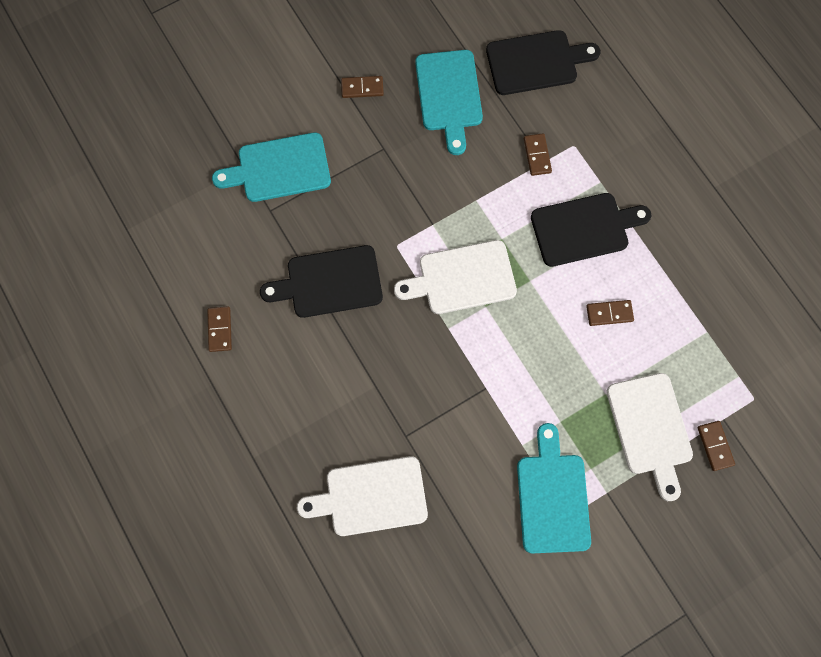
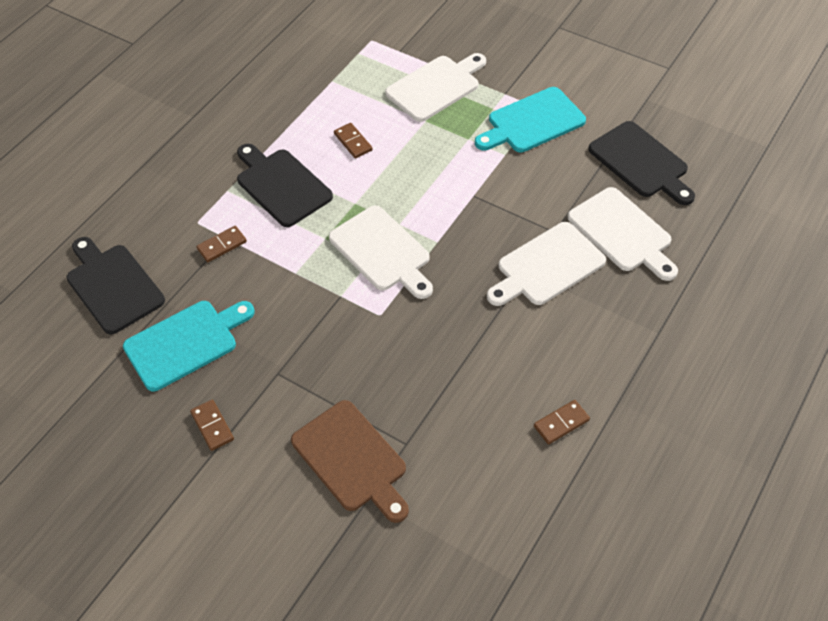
camera: 115 degrees left, 20 degrees down
turquoise cutting board [212,132,331,202] -> brown cutting board [291,400,409,523]
black cutting board [260,245,383,318] -> black cutting board moved to [588,121,695,205]
brown domino [697,421,735,471] -> none
none -> white cutting board [487,222,606,306]

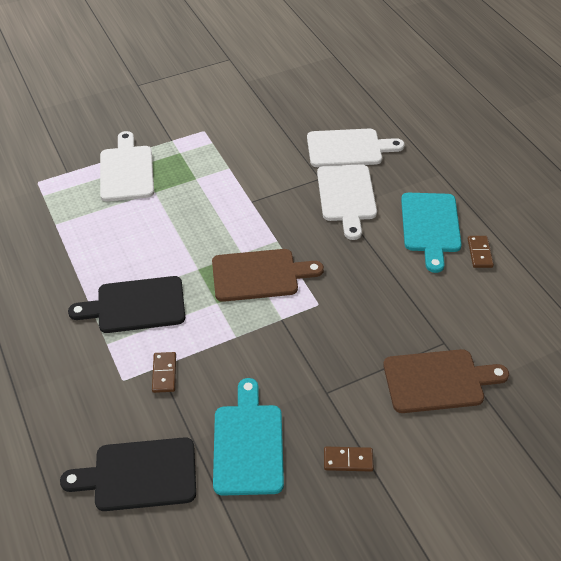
camera: 60 degrees left, 5 degrees down
white cutting board [329,205,433,299] -> brown cutting board [212,249,324,302]
brown domino [334,123,373,158] -> none
turquoise cutting board [475,87,586,152] -> turquoise cutting board moved to [401,193,462,273]
black cutting board [588,121,695,205] -> none

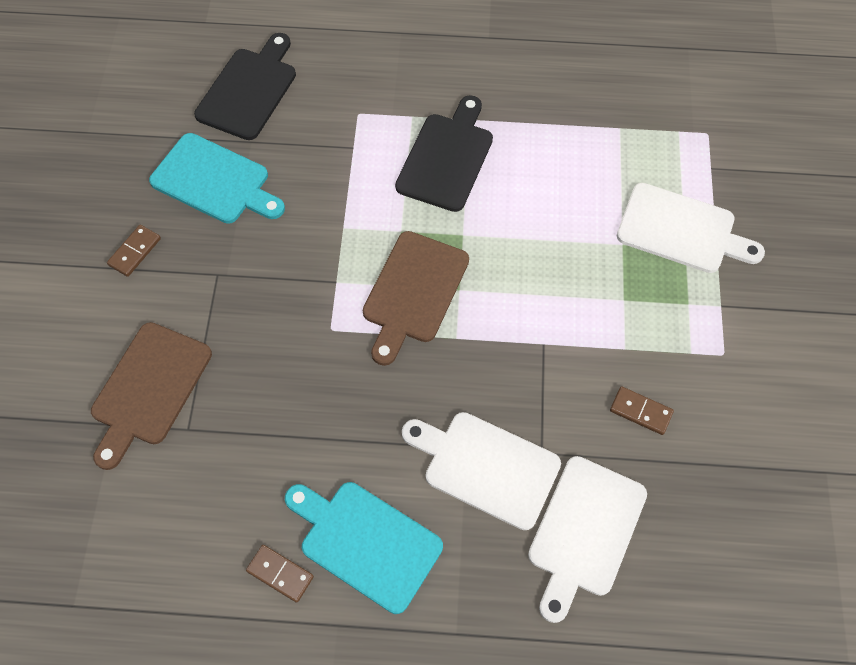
camera: 120 degrees right, 15 degrees up
brown domino [152,352,176,393] -> brown domino moved to [610,386,674,435]

